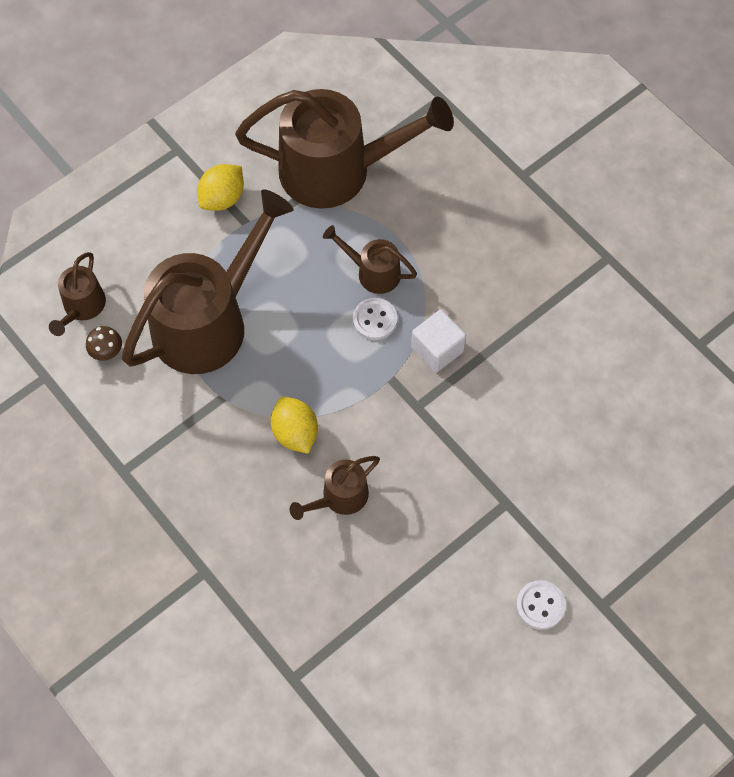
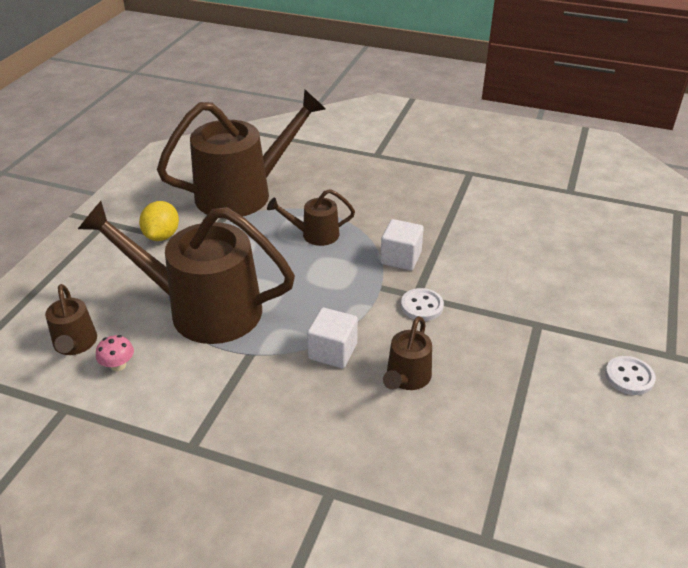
camera: 30 degrees left, 25 degrees down
brown mushroom [86,326,122,361] -> pink mushroom [96,335,134,371]
brown watering can [122,189,294,374] -> brown watering can turned 90 degrees counterclockwise [78,201,295,344]
yellow lemon [271,397,318,454] -> white cube [307,308,358,368]
white button [353,298,398,340] -> white button moved to [401,288,444,321]

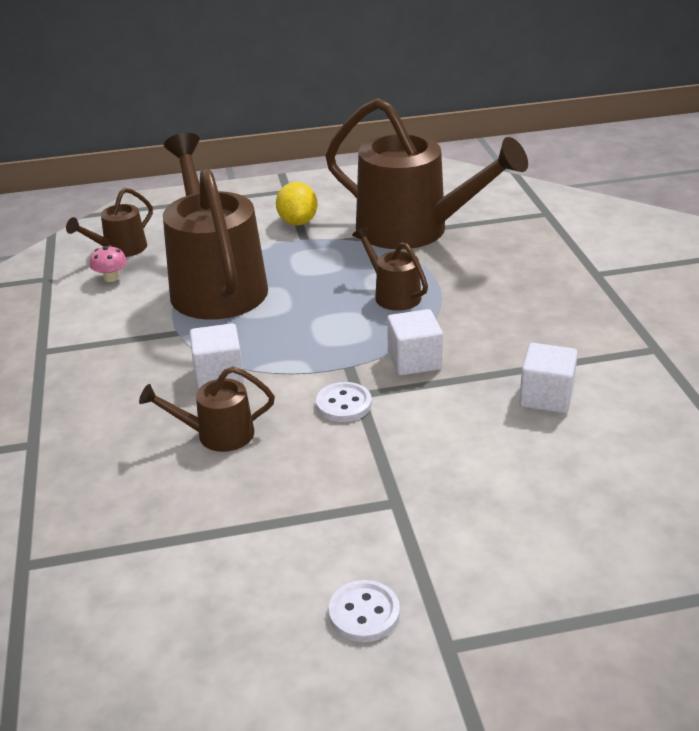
camera: 60 degrees right, 5 degrees down
yellow lemon [139,201,179,241] -> yellow lemon turned 75 degrees counterclockwise [276,182,318,225]
none -> white cube [519,343,578,413]

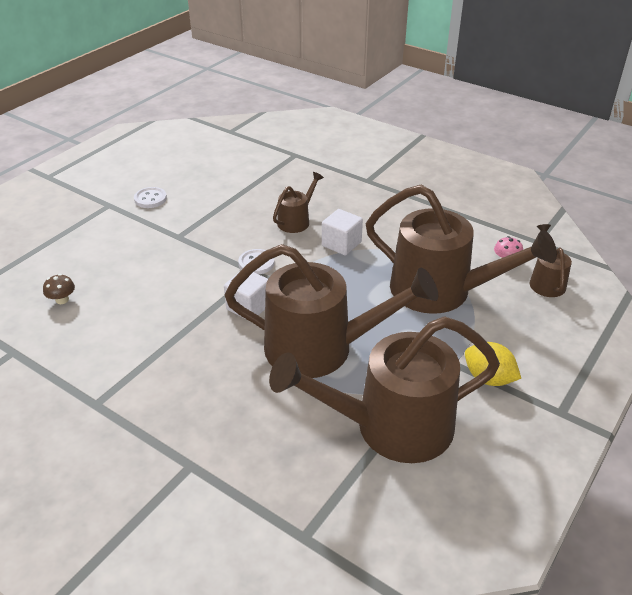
camera: 135 degrees right, 5 degrees up
brown watering can [352,226,428,311] -> brown watering can [225,244,438,378], size x2.17
white cube [519,343,578,413] -> none
none -> brown mushroom [43,274,75,304]

